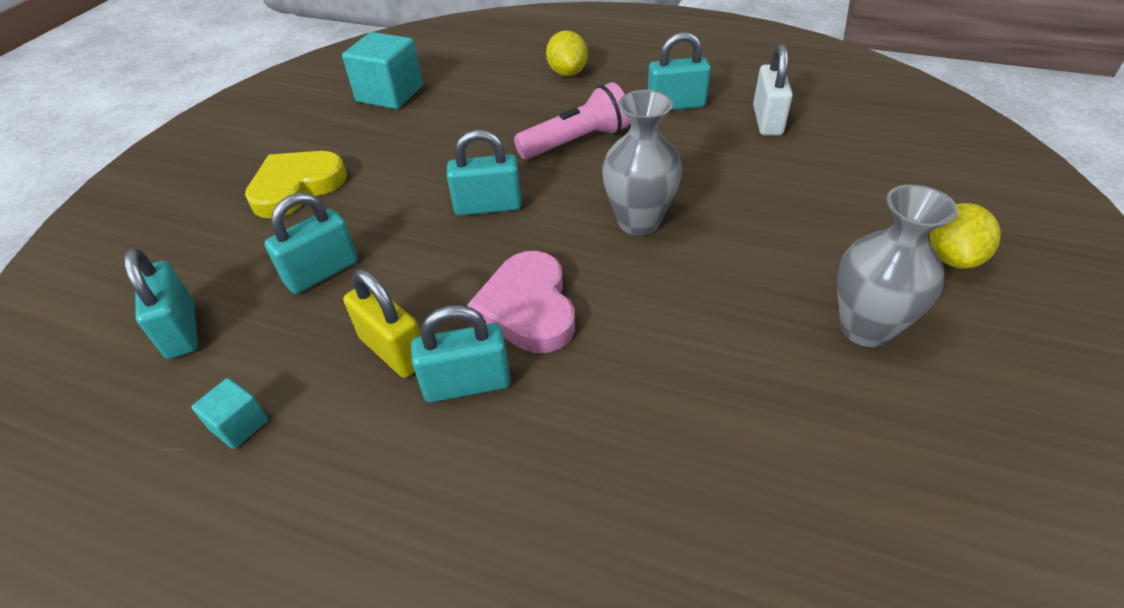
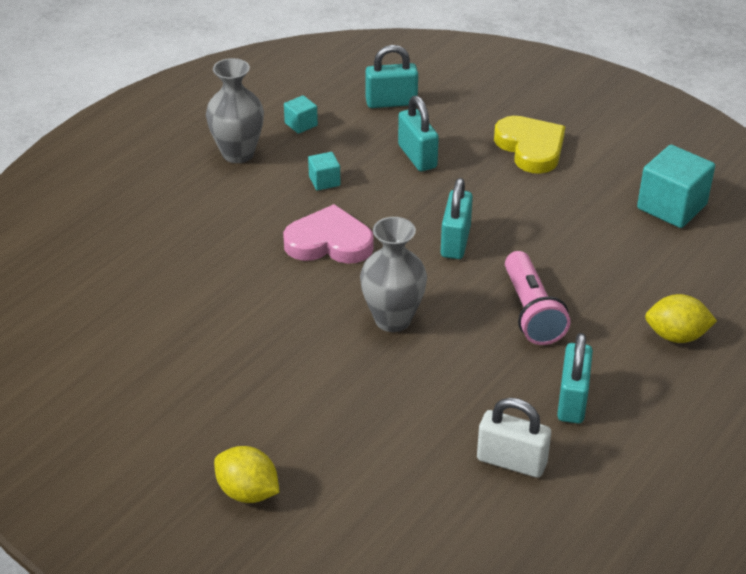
camera: 105 degrees right, 5 degrees down
yellow padlock [343,269,421,378] -> turquoise cube [308,152,341,191]
turquoise padlock [411,305,511,402] -> none
grey vase [837,184,958,347] -> grey vase moved to [206,58,264,163]

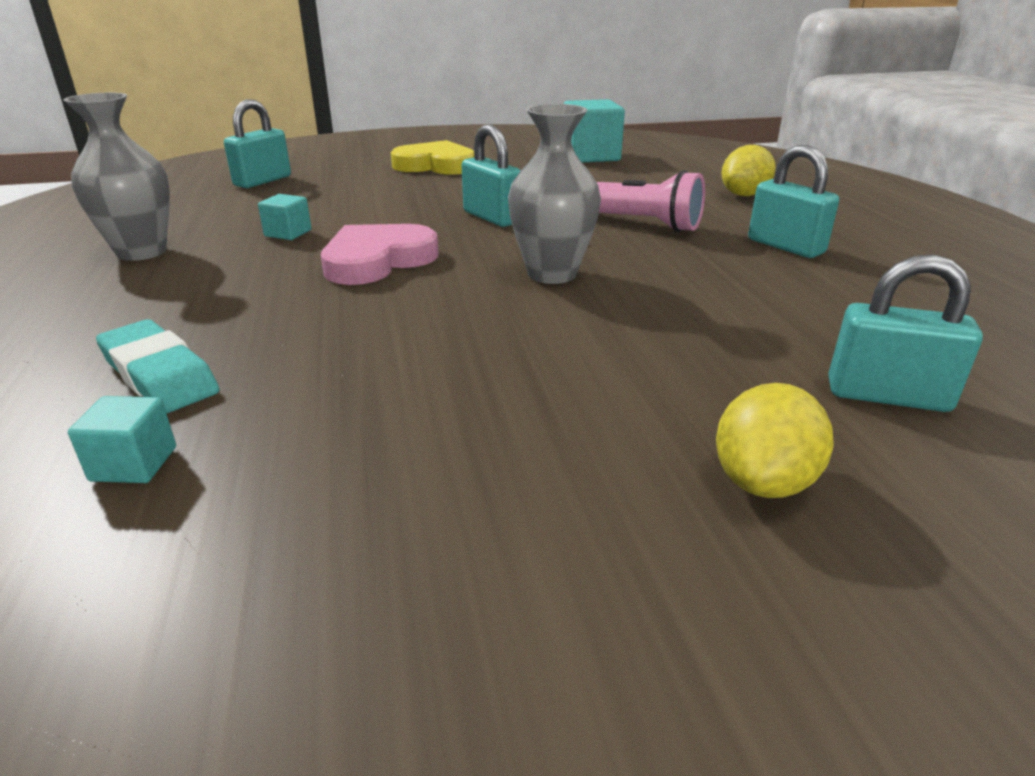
camera: 50 degrees left, 10 degrees down
yellow lemon [214,446,280,503] -> yellow lemon turned 45 degrees counterclockwise [716,383,834,498]
turquoise cube [284,95,318,134] -> turquoise cube moved to [68,396,176,483]
turquoise padlock [398,96,439,171] -> turquoise padlock moved to [828,254,983,412]
white padlock [477,398,551,478] -> none
none -> turquoise eraser [96,319,219,413]

